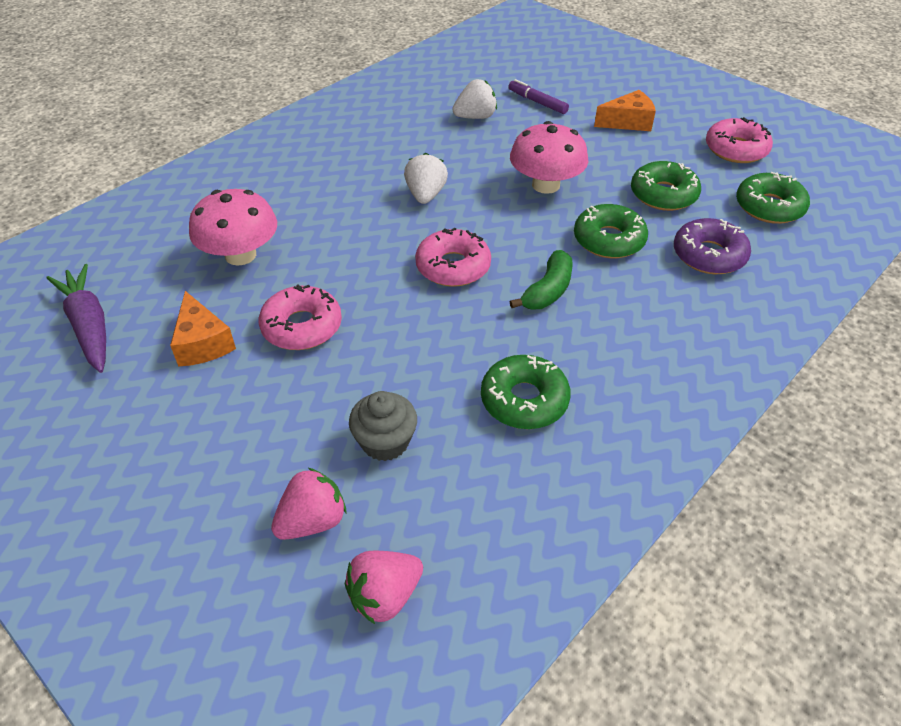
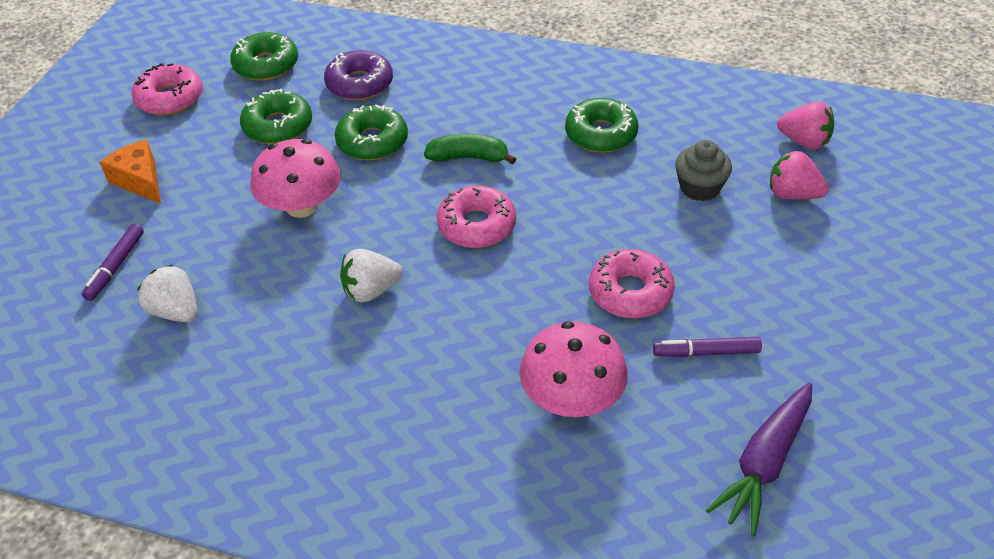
camera: 115 degrees left, 0 degrees up
orange cheese [170,291,236,367] -> purple marker [653,337,762,357]

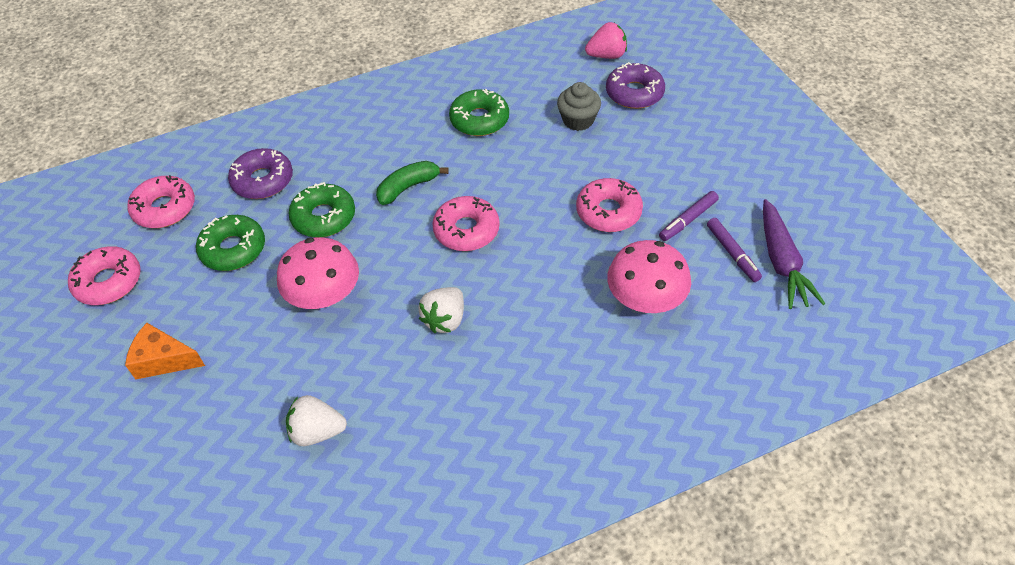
camera: 40 degrees left, 5 degrees up
purple marker [82,224,144,301] -> purple marker moved to [707,218,762,282]
green donut [230,32,298,81] -> pink donut [127,175,195,228]
pink strawberry [770,150,829,200] -> purple donut [606,62,665,109]

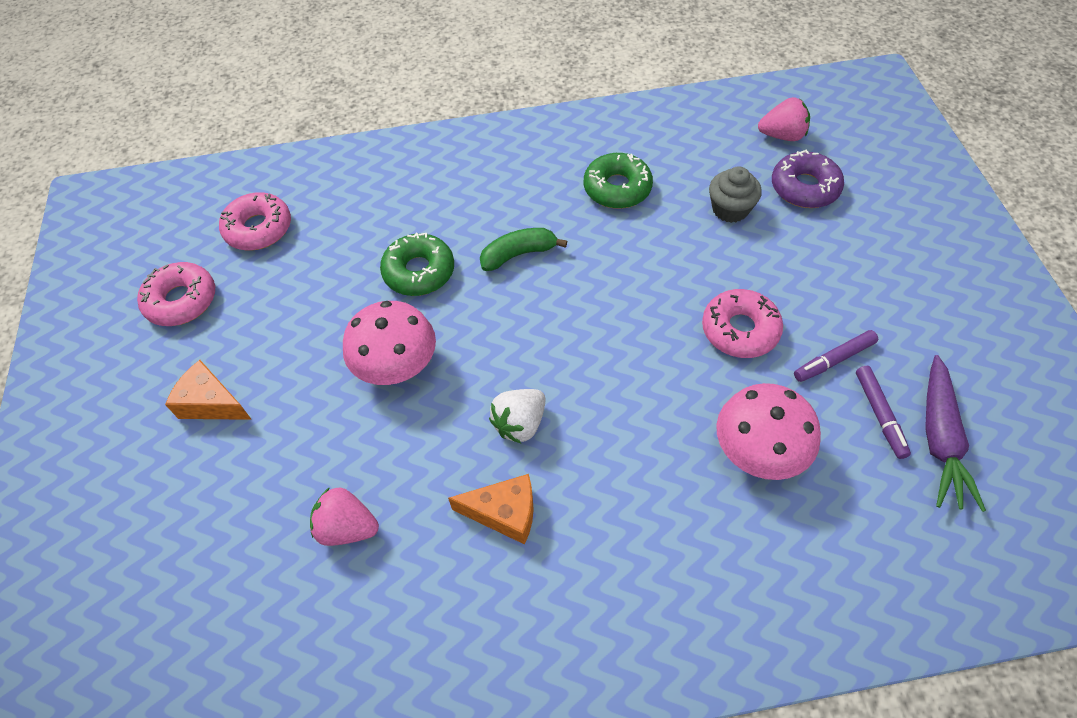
camera: 15 degrees right, 5 degrees up
green donut [196,215,265,271] -> none
purple donut [228,148,293,199] -> none
white strawberry [286,395,347,446] -> pink strawberry [310,487,379,546]
pink donut [432,196,500,251] -> none
none -> orange cheese [448,474,534,545]

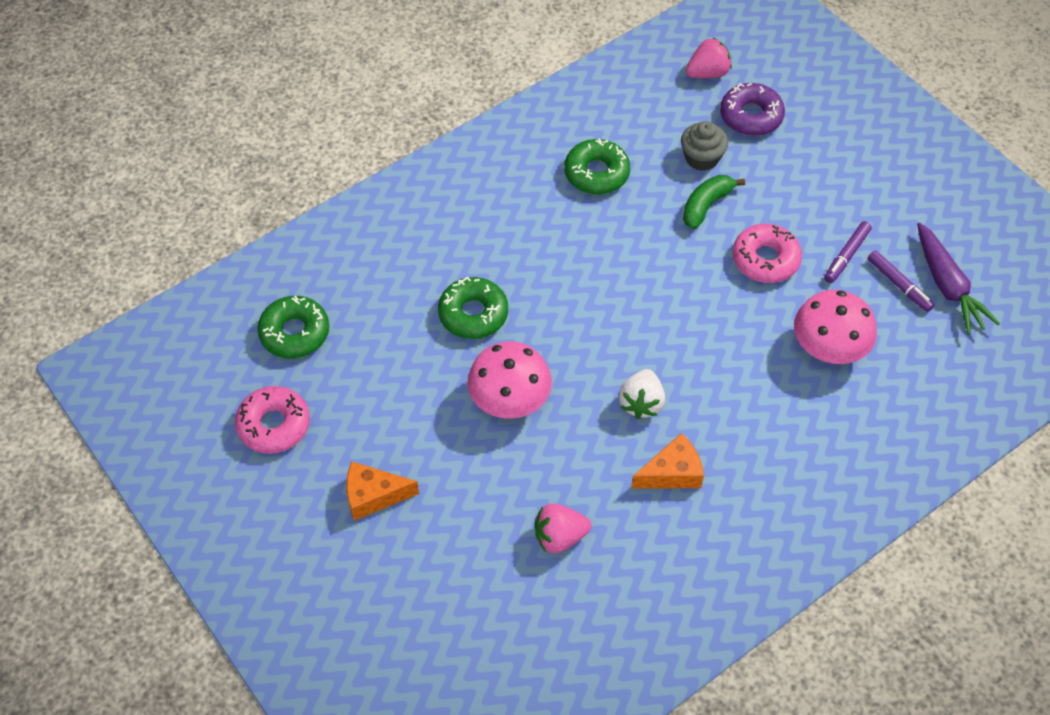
camera: 30 degrees left, 0 degrees up
pink donut [219,193,291,250] -> green donut [257,296,329,358]
green banana [480,228,567,271] -> green banana moved to [683,175,745,229]

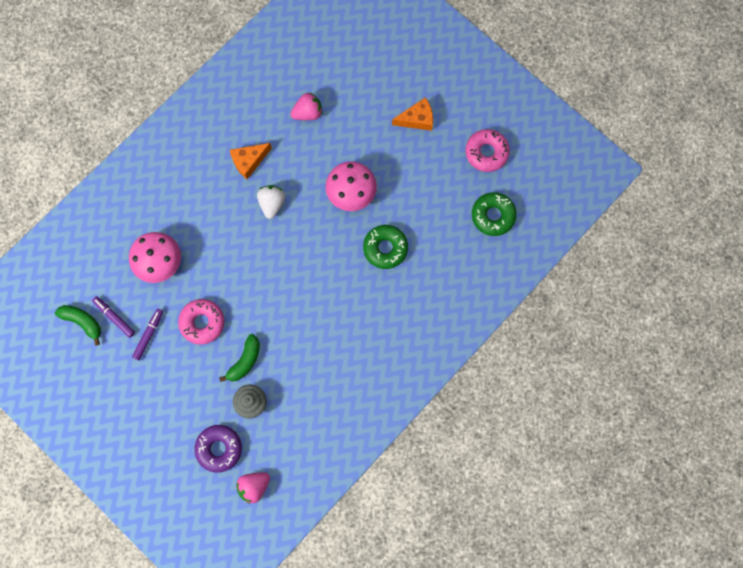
camera: 170 degrees right, 20 degrees up
green donut [564,139,630,195] -> none
purple carrot [917,222,1000,335] -> green banana [55,305,101,346]

